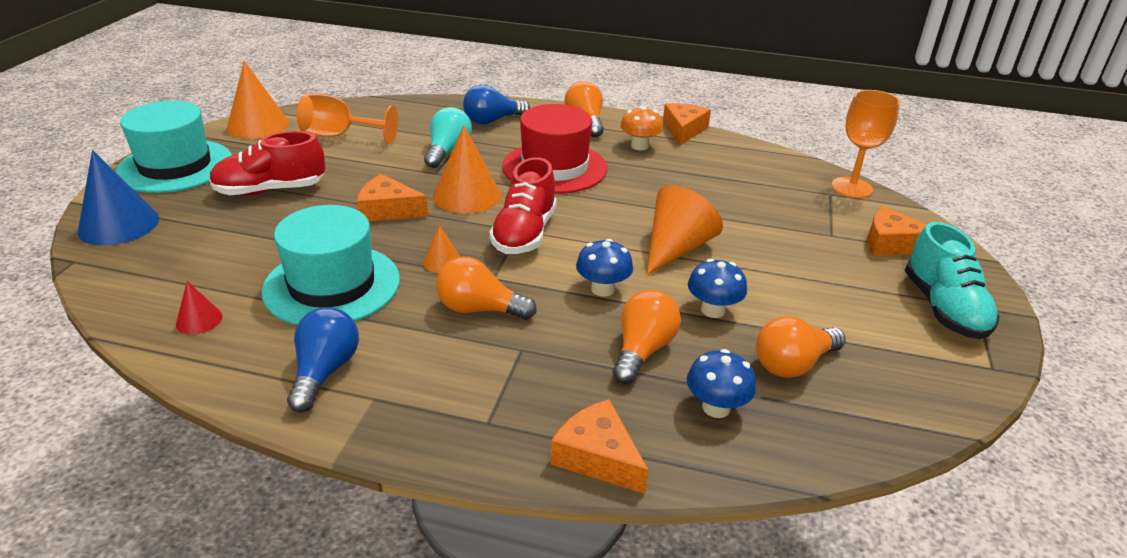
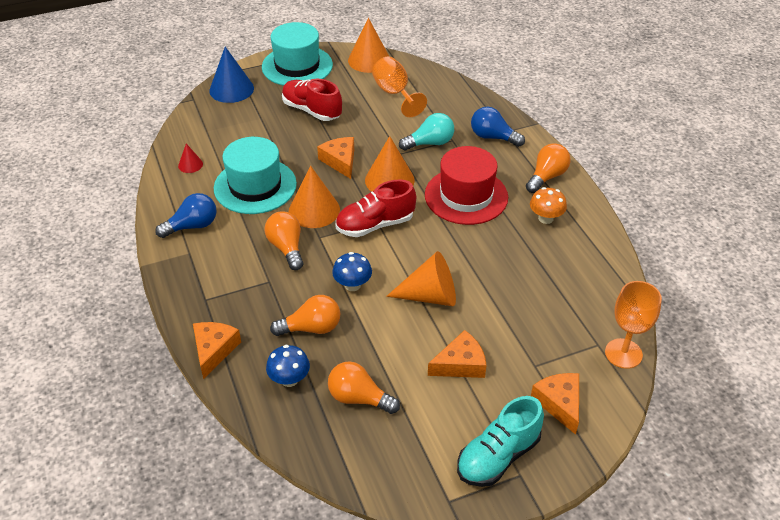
camera: 55 degrees right, 10 degrees up
orange cone [423,225,460,273] -> orange cone [289,166,340,228], size x1.99
orange cheese [663,103,711,146] -> orange cheese moved to [428,330,487,378]
blue mushroom [688,259,747,318] -> none

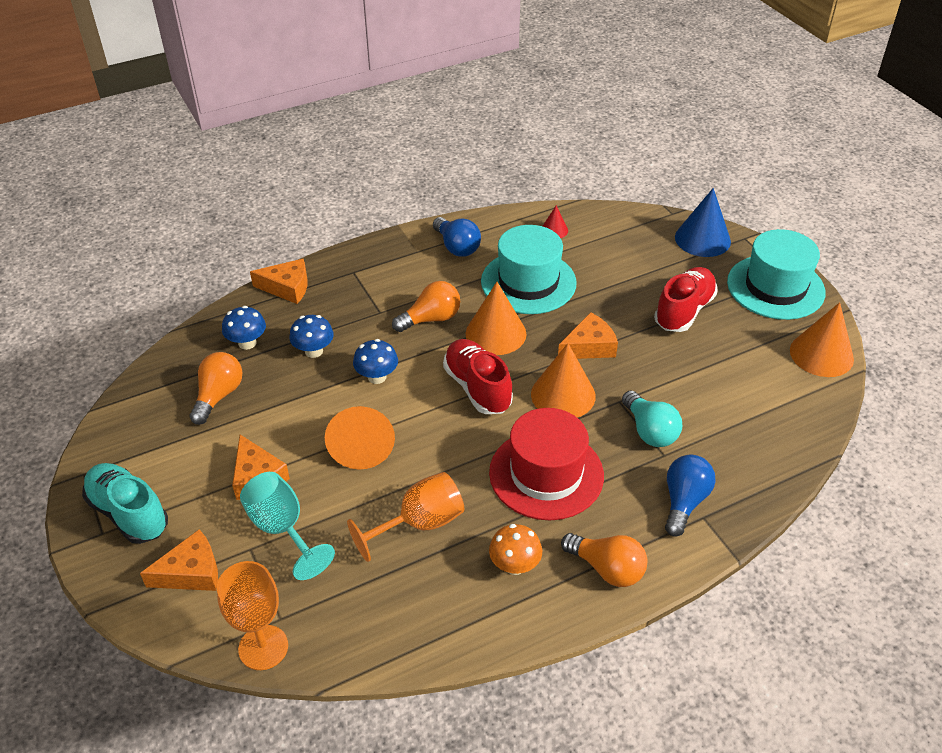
camera: 85 degrees right, 0 degrees up
orange light bulb [270,295,340,336] -> blue mushroom [289,315,334,358]
orange goblet [372,57,427,117] -> orange goblet moved to [347,472,464,562]
none -> turquoise goblet [240,472,335,580]

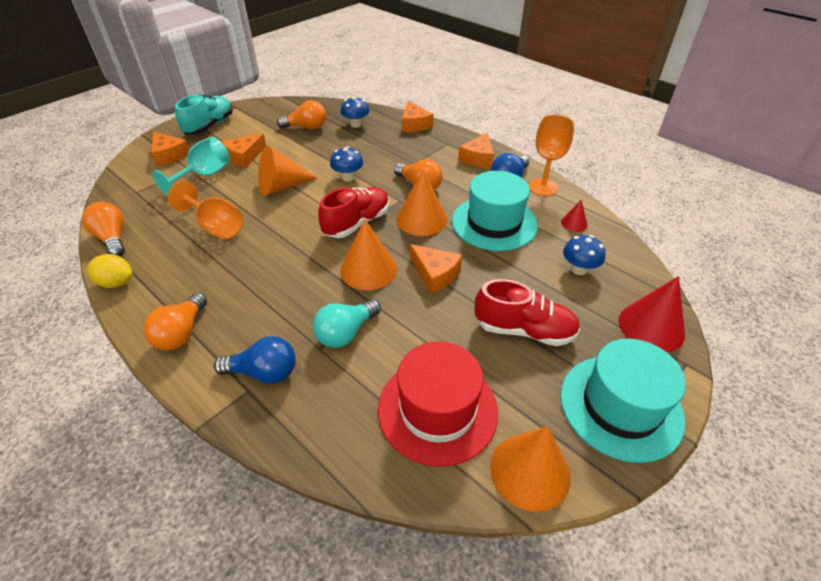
camera: 70 degrees right, 0 degrees up
orange goblet [217,561,288,670] -> orange goblet moved to [528,115,574,196]
blue mushroom [289,315,334,358] -> blue mushroom moved to [563,235,606,275]
red hat [489,408,604,520] -> red hat moved to [378,342,498,467]
orange mushroom [489,524,542,575] -> none
blue cone [675,188,731,257] -> red cone [619,276,685,352]
none -> orange light bulb [82,202,125,256]
none -> yellow lemon [87,254,132,288]
none -> orange cheese [458,132,494,168]

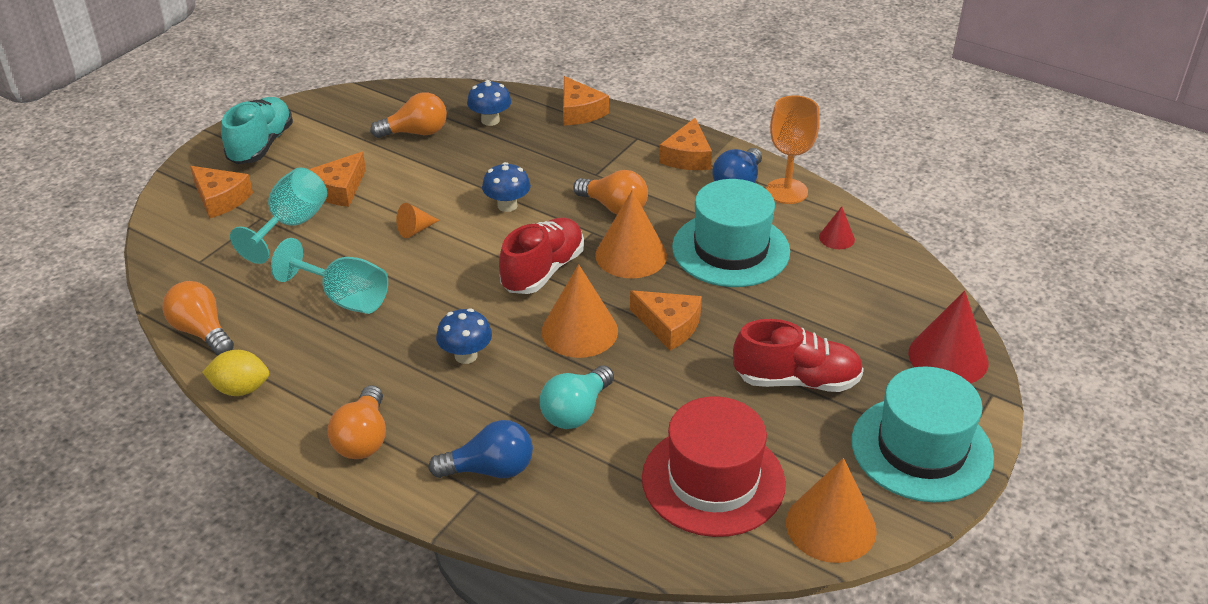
camera: 10 degrees left, 5 degrees down
orange goblet [168,181,243,239] -> turquoise goblet [271,238,388,314]
orange cone [258,146,318,196] -> orange cone [396,203,439,238], size x0.50
blue mushroom [563,235,606,275] -> blue mushroom moved to [436,308,492,364]

